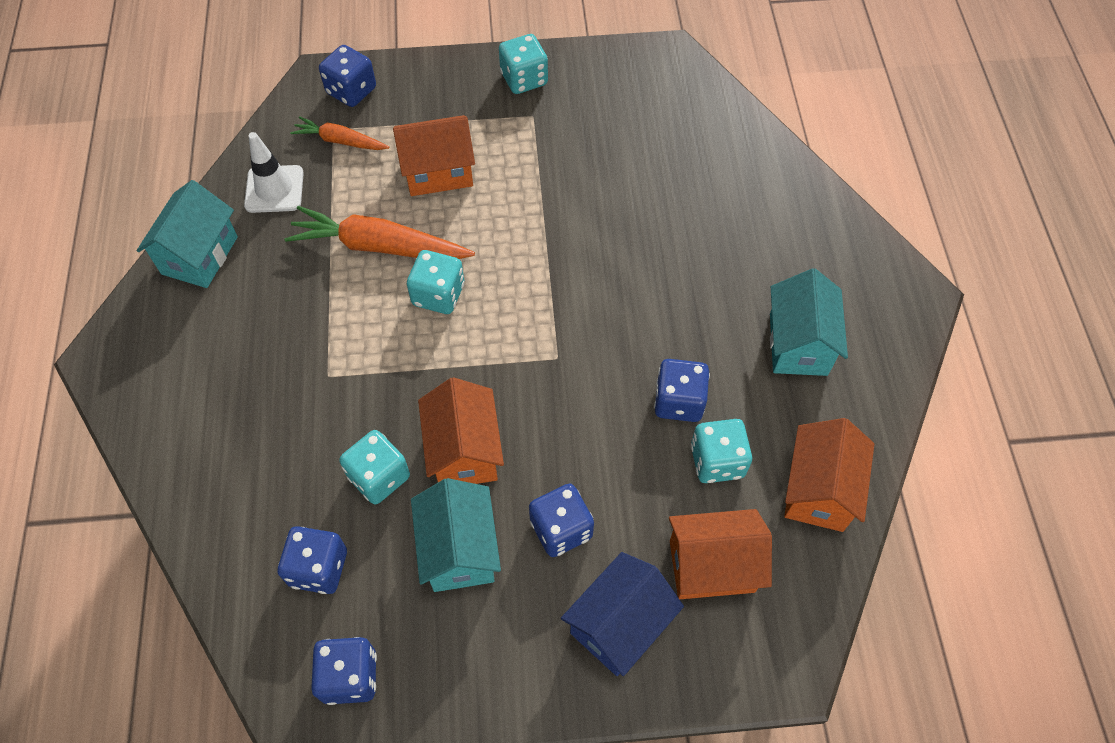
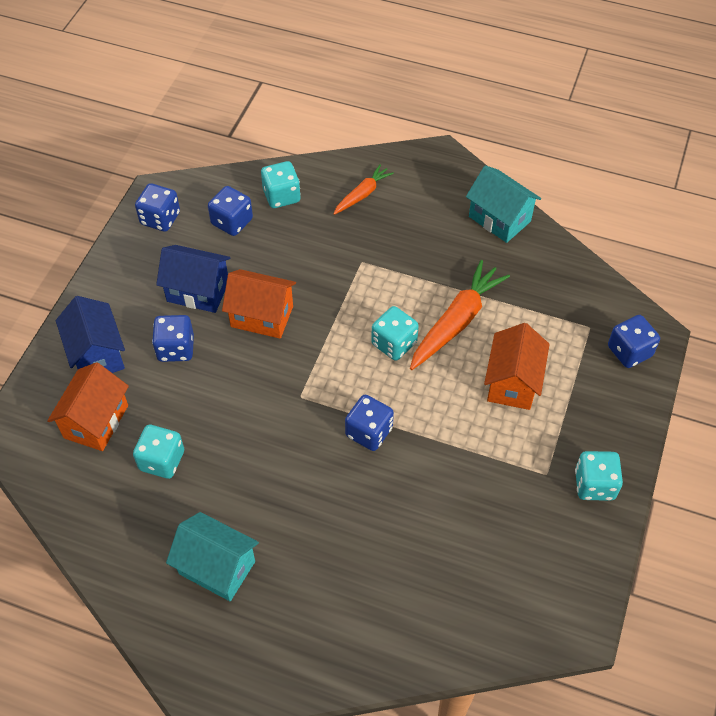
camera: 115 degrees right, 5 degrees down
white traffic cone [244,132,304,213] -> none
orange carrot [290,116,389,150] -> orange carrot moved to [333,164,394,215]
turquoise dice [339,430,410,504] -> turquoise dice moved to [261,161,301,208]
turquoise house [411,478,501,592] -> blue house [156,245,231,313]
blue dice [654,359,710,422] -> blue dice moved to [345,395,394,451]
orange house [784,418,874,532] -> none

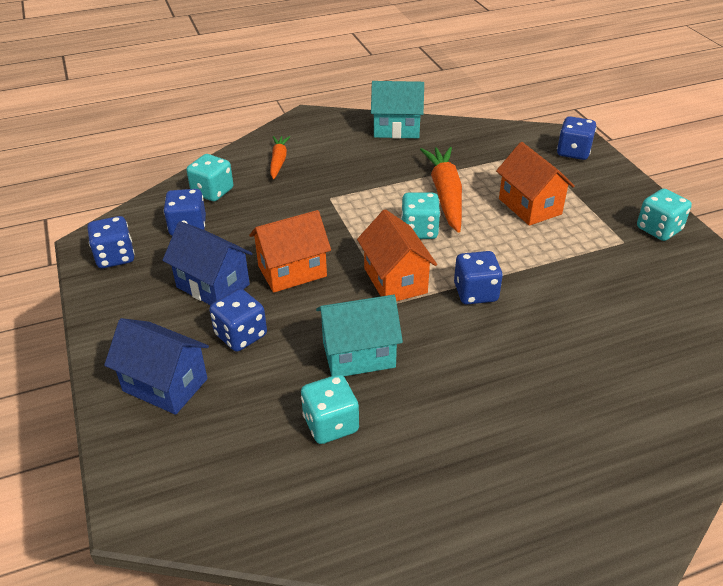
camera: 40 degrees left, 15 degrees down
orange house [47,362,129,451] -> orange house moved to [357,209,437,301]
blue house [156,245,231,313] -> blue house turned 60 degrees clockwise [162,221,253,305]
turquoise house [166,512,259,601] -> turquoise house moved to [316,295,403,376]

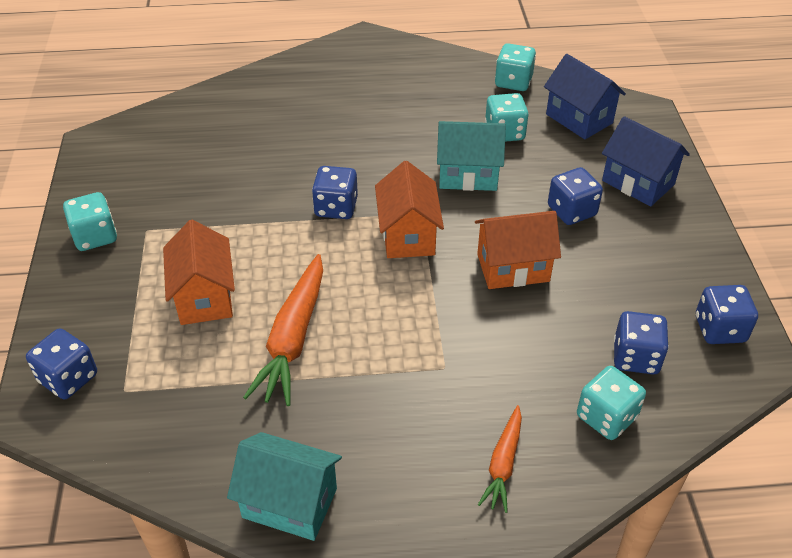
camera: 165 degrees left, 5 degrees up
blue house [162,221,253,305] -> blue house moved to [544,54,626,139]
turquoise dice [401,192,440,239] -> turquoise dice moved to [495,43,536,91]

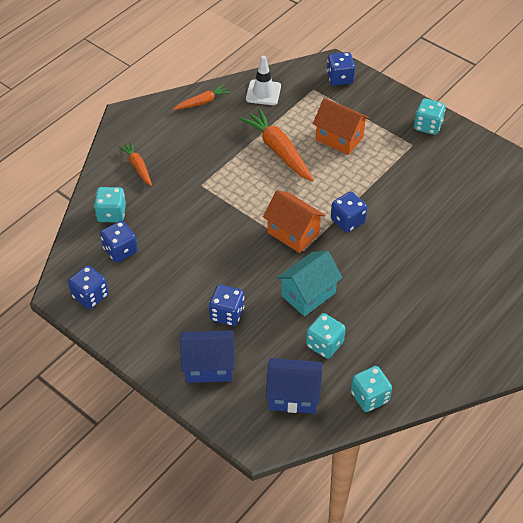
camera: 135 degrees right, 5 degrees up
turquoise house [227,432,342,541] -> orange carrot [173,84,231,110]
orange house [475,211,561,289] -> none
none -> white traffic cone [246,56,281,105]

